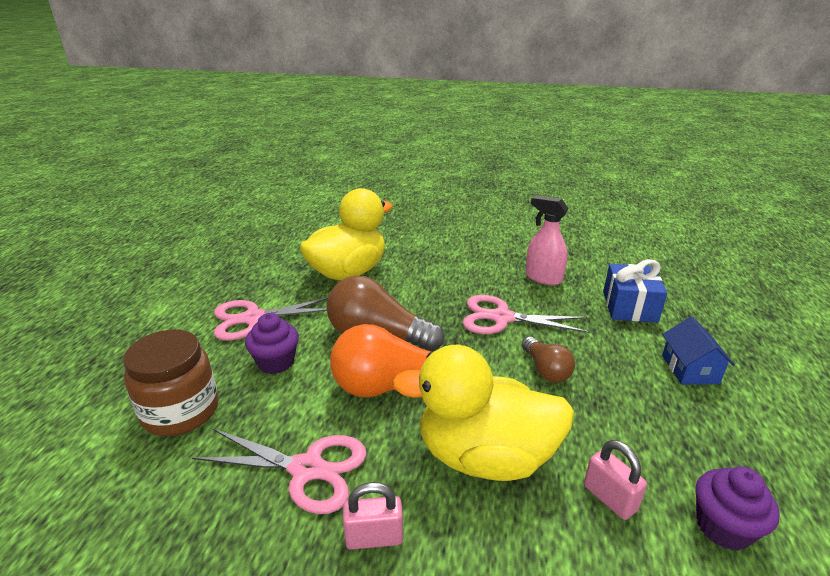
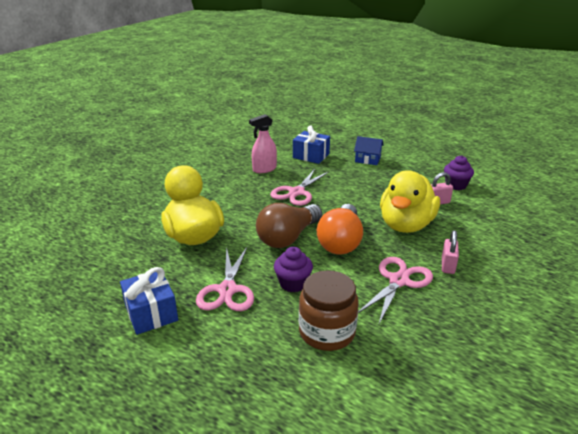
camera: 70 degrees left, 0 degrees up
brown light bulb [522,337,575,383] -> none
none -> blue gift [120,267,178,335]

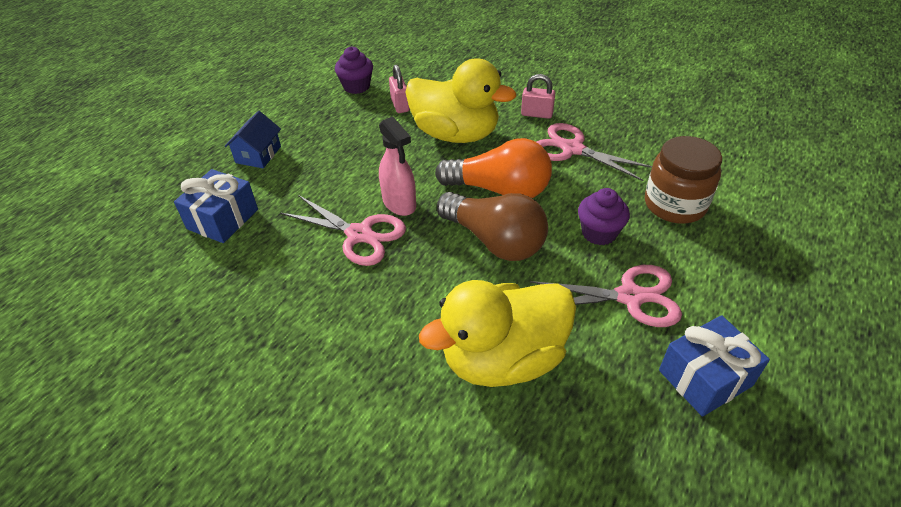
camera: 90 degrees left, 15 degrees up
pink spray bottle [249,114,277,173] -> pink spray bottle moved to [379,117,416,216]

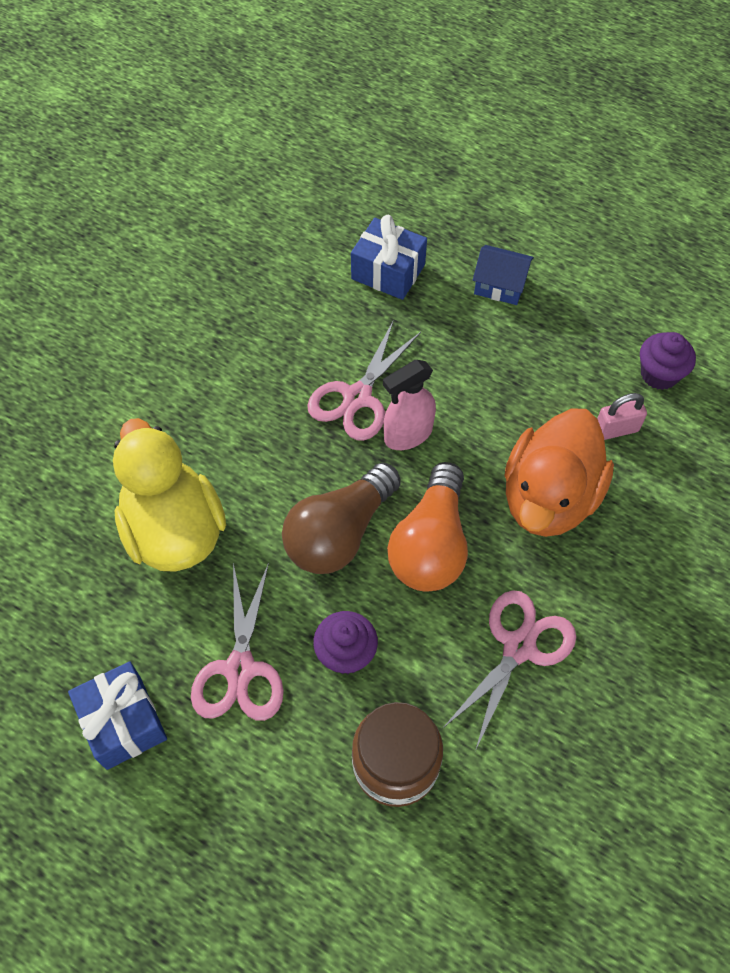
camera: 90 degrees right, 15 degrees up
yellow duck [405,58,516,143] -> orange duck [504,408,614,537]
pink padlock [521,74,555,119] -> none

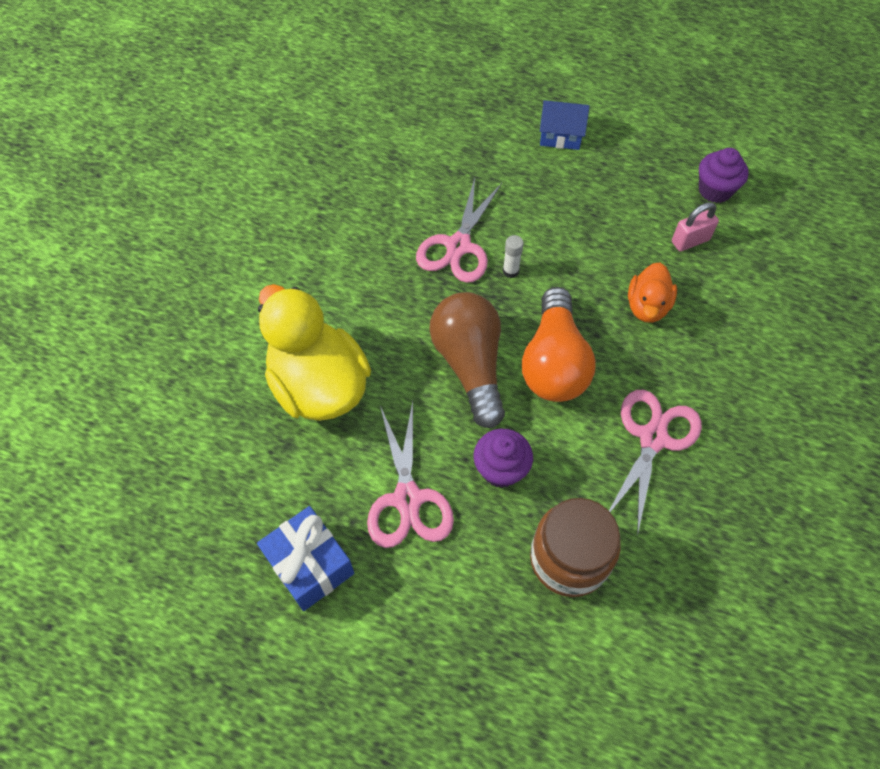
camera: 10 degrees left, 0 degrees up
brown light bulb [282,463,401,574] -> brown light bulb turned 135 degrees clockwise [429,292,505,428]
blue gift [351,215,427,300] -> none
pink spray bottle [383,360,436,450] -> white glue stick [503,235,524,278]
orange duck [504,408,614,537] -> orange duck [628,262,677,323], size x0.52

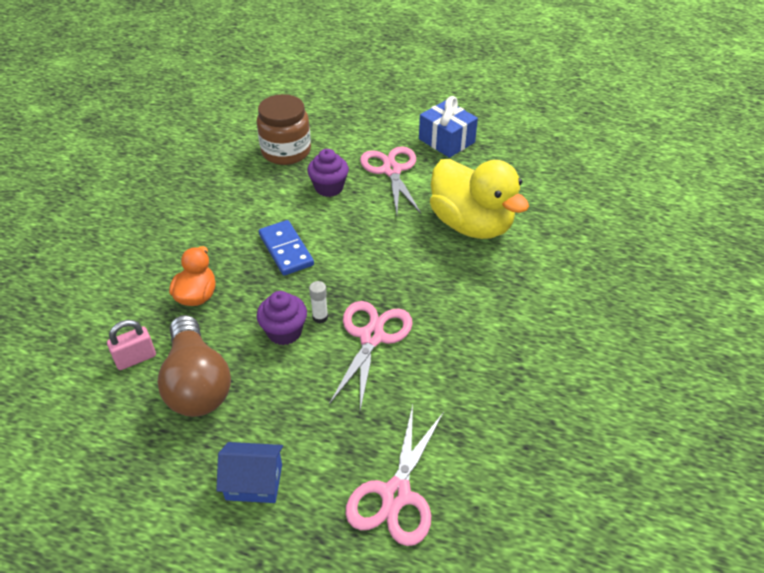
camera: 175 degrees right, 15 degrees down
brown light bulb [429,292,505,428] -> brown light bulb moved to [157,315,231,417]
orange light bulb [522,287,595,402] -> blue domino [259,220,314,276]
pink scissors [609,390,702,536] -> pink scissors moved to [345,405,444,546]
purple cupcake [699,148,749,203] -> purple cupcake moved to [257,291,307,345]

